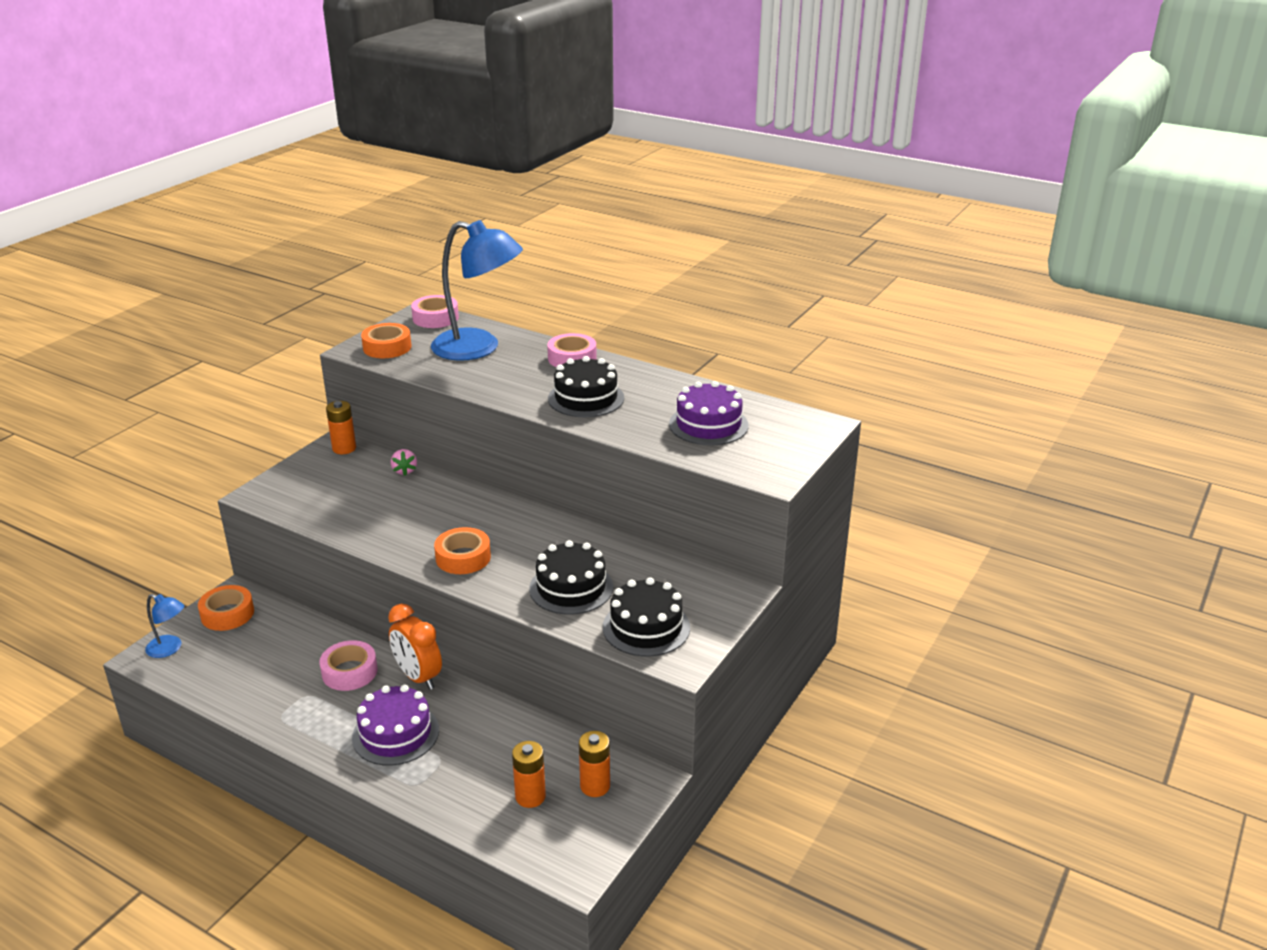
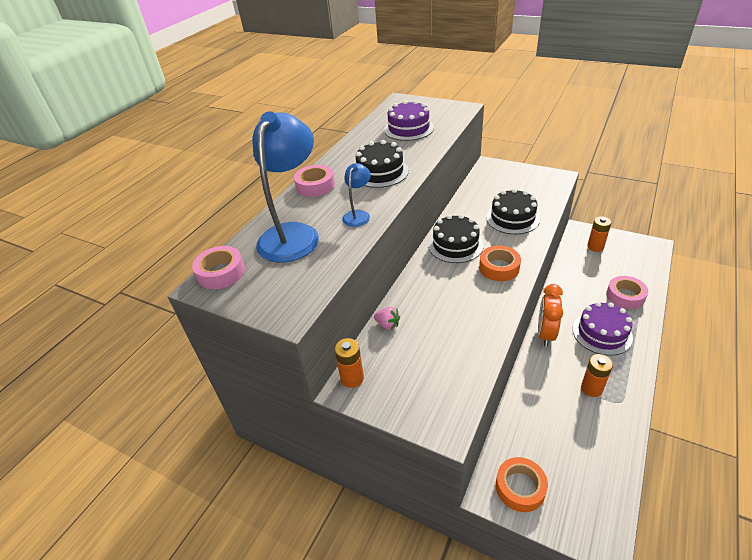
camera: 90 degrees left, 10 degrees up
blue lamp [145,594,184,658] -> blue lamp moved to [342,163,371,227]
pink tape [320,640,378,691] -> pink tape moved to [606,276,648,309]
orange tape [361,323,412,358] -> none
orange clock [388,604,442,690] -> orange clock turned 150 degrees clockwise [538,284,563,347]
pink strawberry [391,449,417,476] -> pink strawberry turned 45 degrees clockwise [374,307,400,330]
orange battery [512,741,546,808] -> orange battery moved to [581,354,613,397]
black cake [603,577,690,657] -> black cake moved to [428,214,484,263]

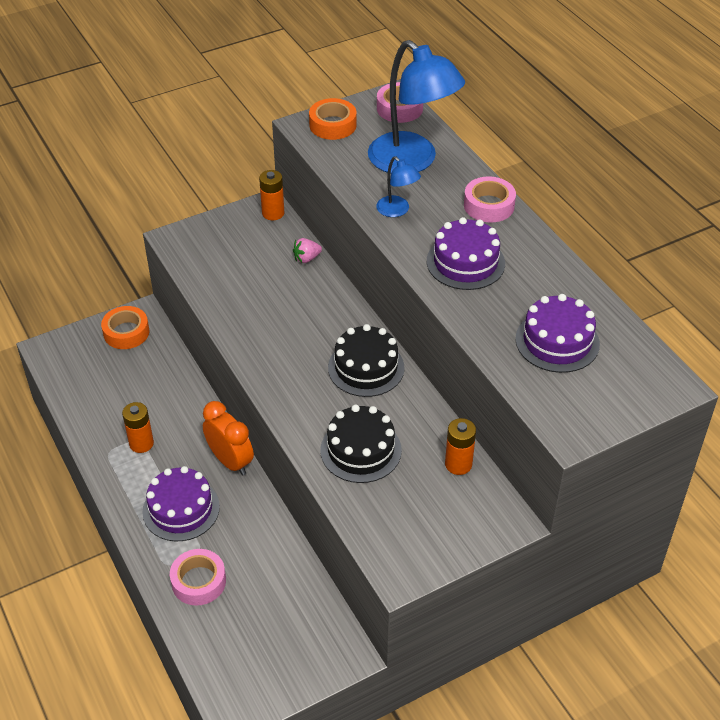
camera: 120 degrees right, 5 degrees up
black cake [356,140,409,188] -> purple cake [427,217,505,290]
orange tape [479,245,521,281] -> orange tape moved to [309,98,357,140]
orange battery [587,216,612,252] -> orange battery moved to [445,418,476,475]

